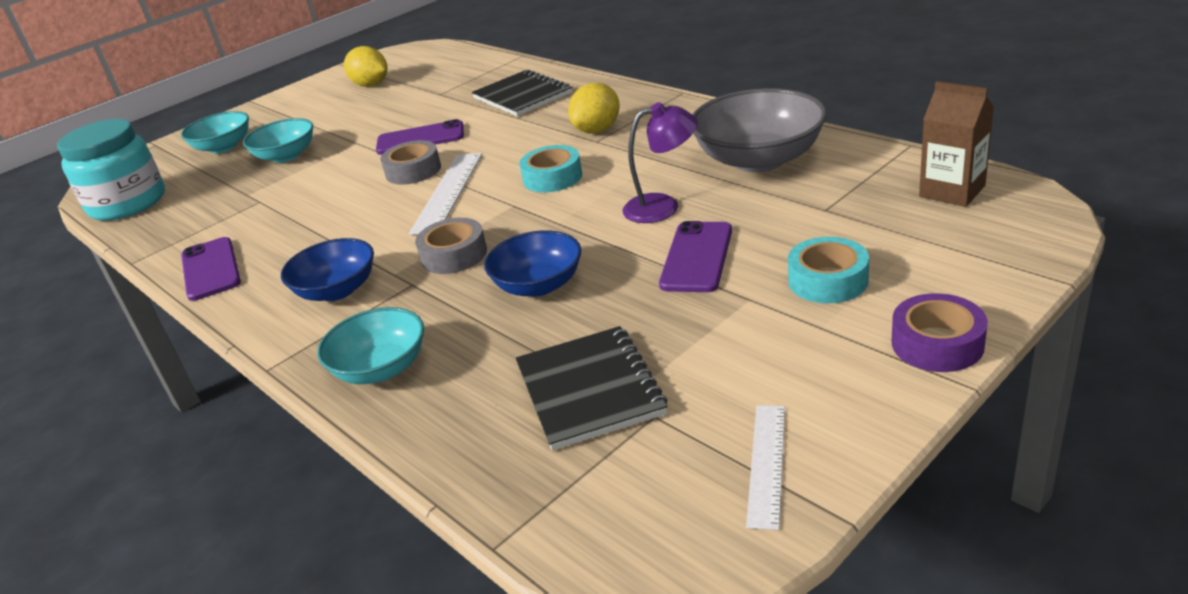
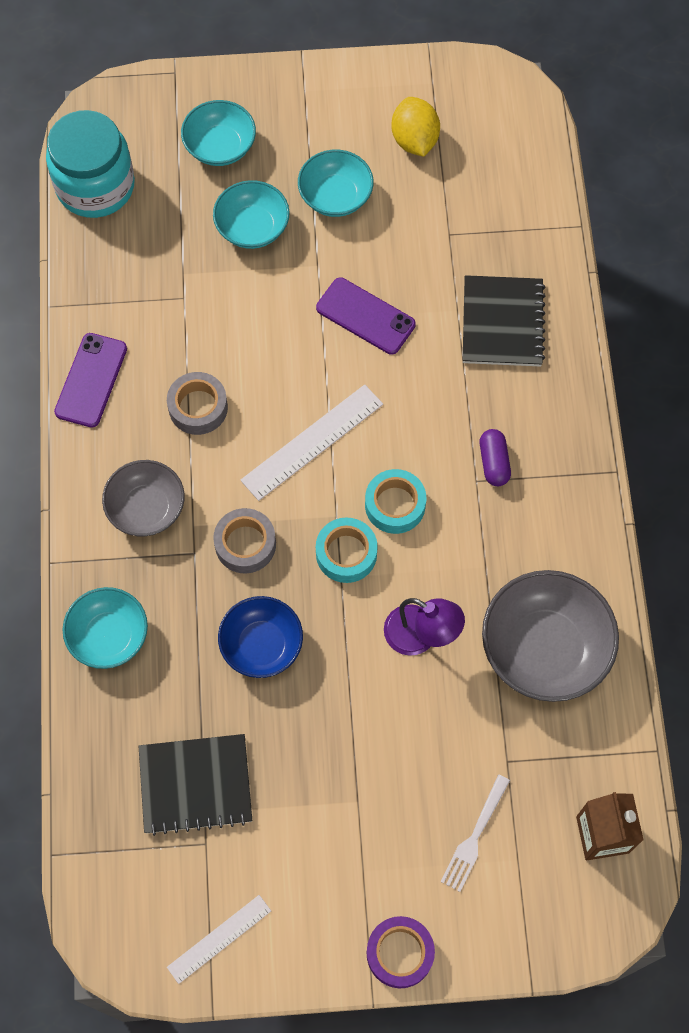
camera: 35 degrees right, 35 degrees up
blue bowl [281,238,374,301] -> grey bowl [102,460,185,536]
grey tape [380,140,441,185] -> grey tape moved to [167,372,228,435]
black notebook [516,326,667,450] -> black notebook turned 60 degrees clockwise [139,734,252,836]
yellow lemon [568,83,620,133] -> purple capsule [480,429,511,486]
purple phone [659,221,732,292] -> none
turquoise tape [788,237,869,303] -> turquoise tape moved to [316,518,378,583]
none -> turquoise bowl [298,150,374,217]
none -> white fork [440,774,510,892]

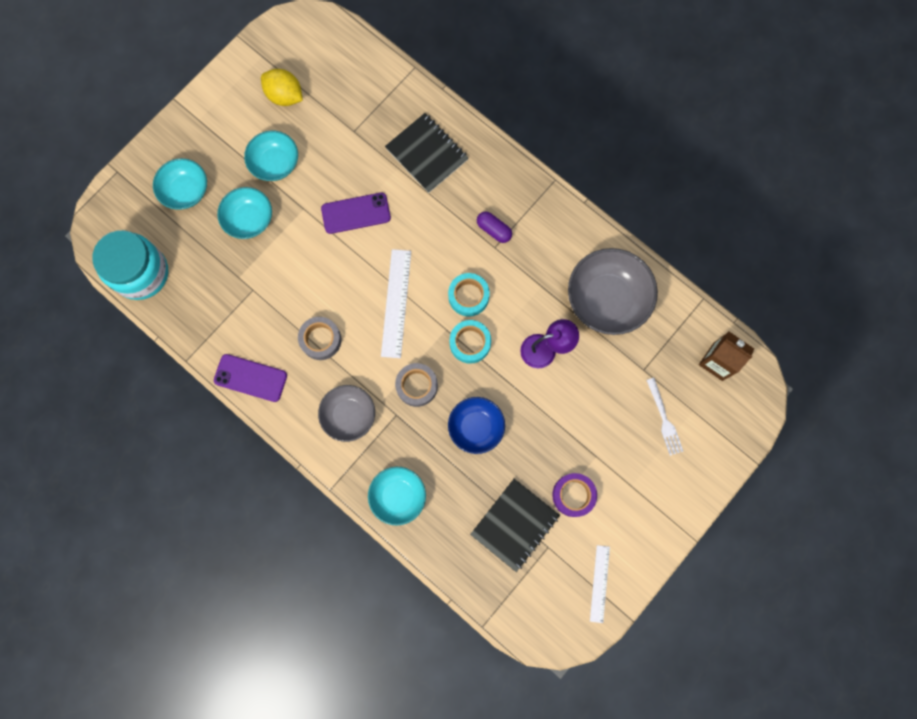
camera: 45 degrees left, 10 degrees up
purple phone [54,333,127,428] -> purple phone turned 45 degrees counterclockwise [214,354,287,402]
purple tape [367,916,435,988] -> purple tape moved to [552,473,597,517]

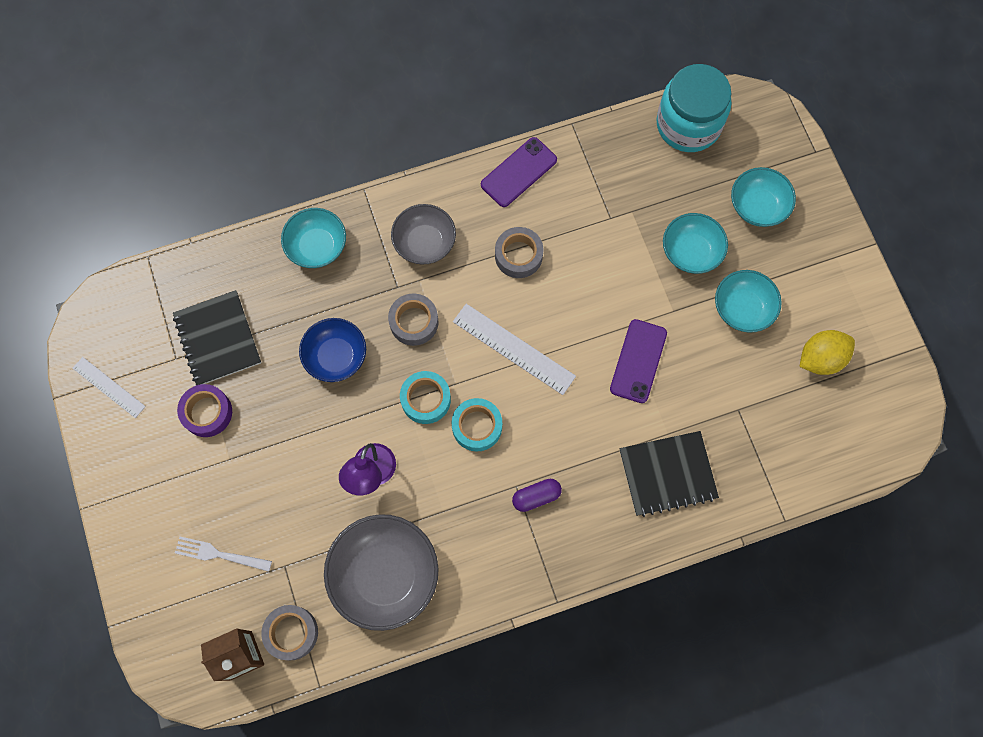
camera: 120 degrees right, 5 degrees down
none -> grey tape [261,605,318,660]

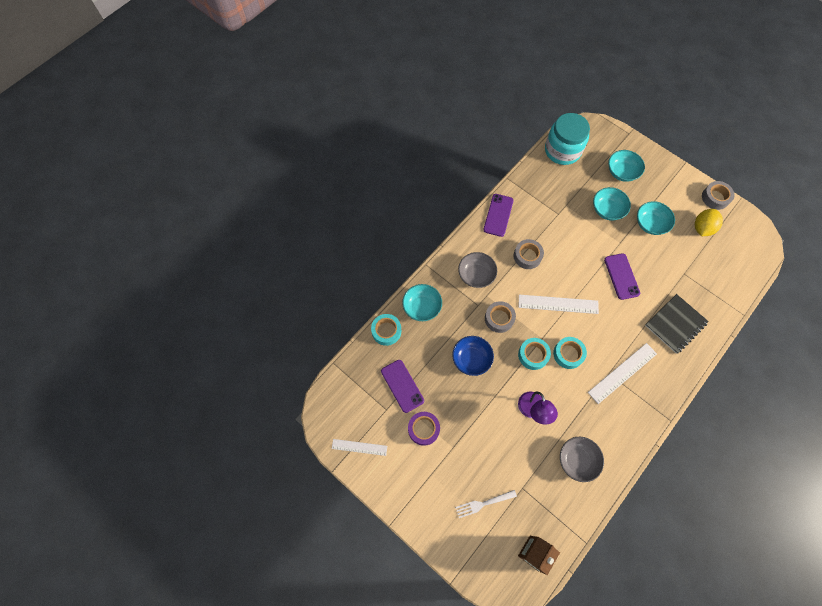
camera: 30 degrees left, 5 degrees down
black notebook [173,290,261,385] -> purple phone [381,360,424,413]
grey tape [261,605,318,660] -> grey tape moved to [702,181,734,210]
grey bowl [324,514,439,631] -> grey bowl [560,437,604,482], size x0.63
purple capsule [512,479,562,512] -> white ruler [588,343,657,404]
none -> turquoise tape [371,314,401,346]

